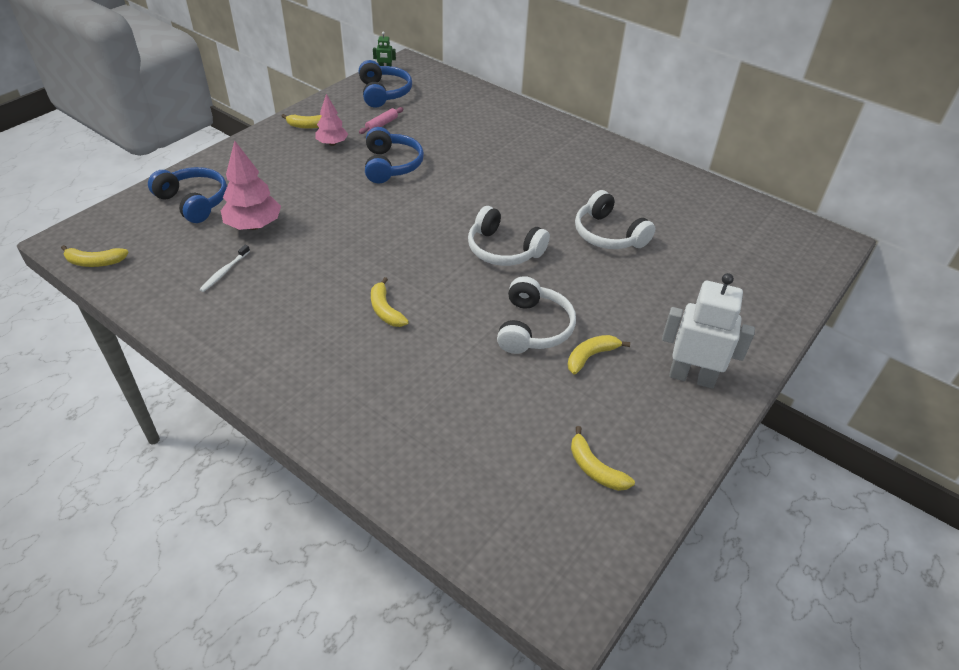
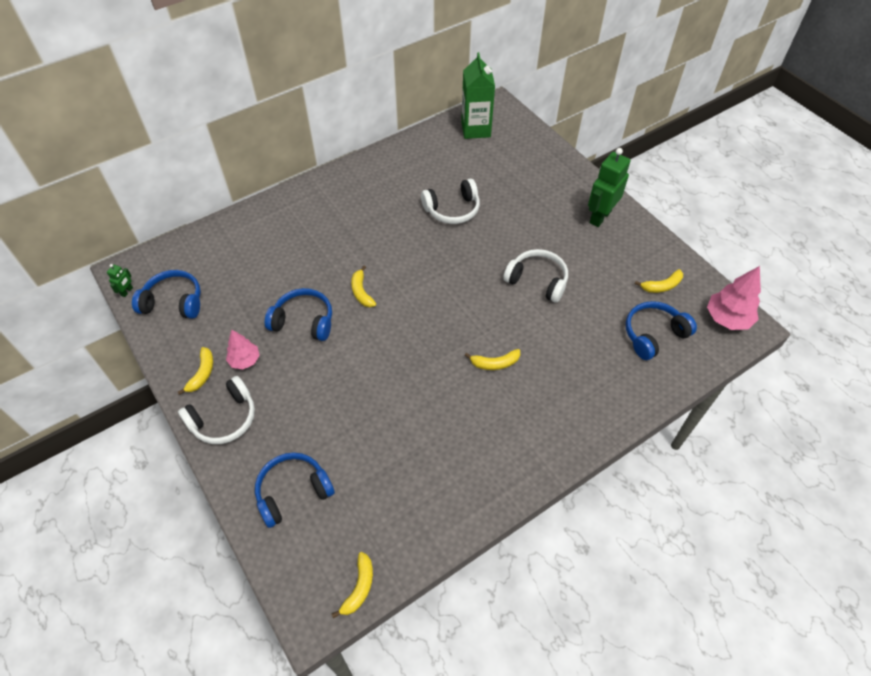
camera: 70 degrees left, 10 degrees up
white toothbrush [199,245,250,292] -> none
pink tree [221,140,281,230] -> pink tree moved to [707,266,761,330]
pink rolling pin [359,107,403,134] -> none
white headphones [468,206,550,266] -> white headphones moved to [178,376,255,444]
yellow banana [568,335,630,375] -> yellow banana moved to [351,266,376,307]
white robot [662,273,755,389] -> green robot [588,148,631,227]
none -> green carton [461,52,495,139]
none -> blue headphones [626,301,697,360]

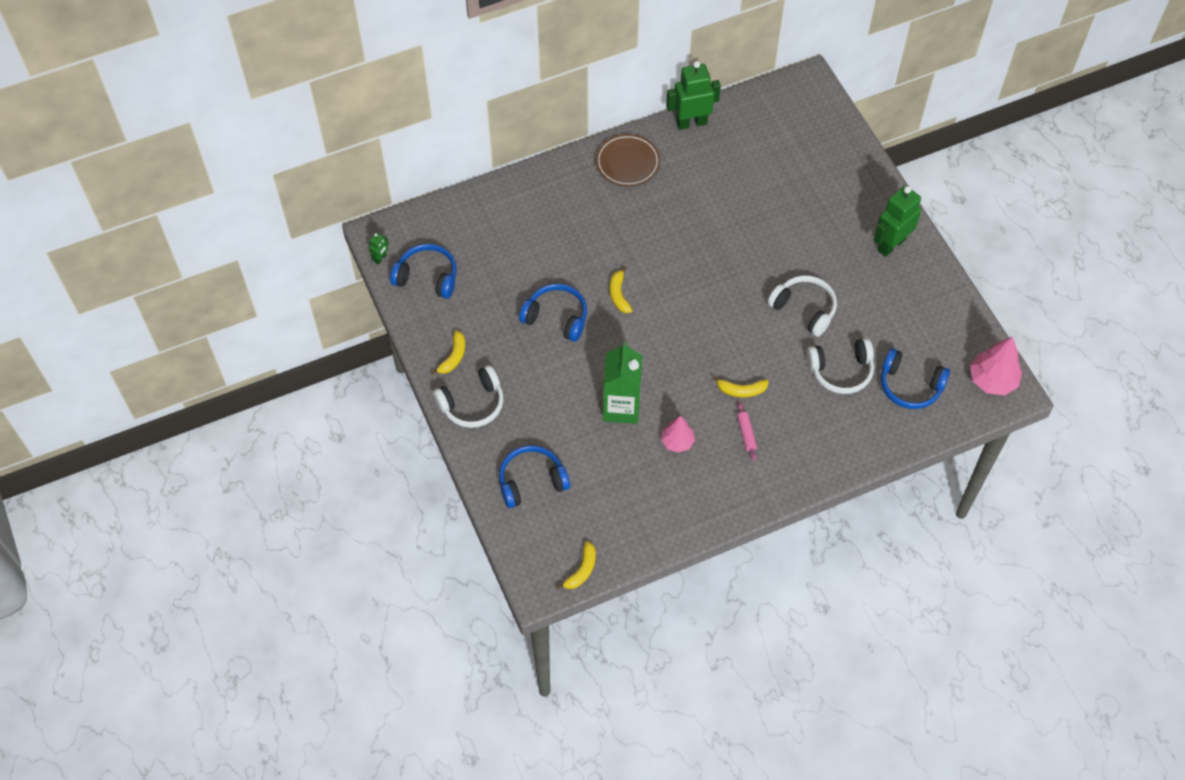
camera: 10 degrees right, 5 degrees up
pink tree [226,330,260,369] -> pink tree moved to [661,416,695,453]
white headphones [421,179,480,224] -> white headphones moved to [806,338,874,394]
green carton [461,52,495,139] -> green carton moved to [603,342,642,424]
blue headphones [626,301,697,360] -> blue headphones turned 135 degrees counterclockwise [881,348,950,409]
yellow banana [635,269,683,293] -> none
none -> brown plate [596,134,660,187]
none -> green robot [666,61,721,130]
none -> pink rolling pin [737,402,757,461]

